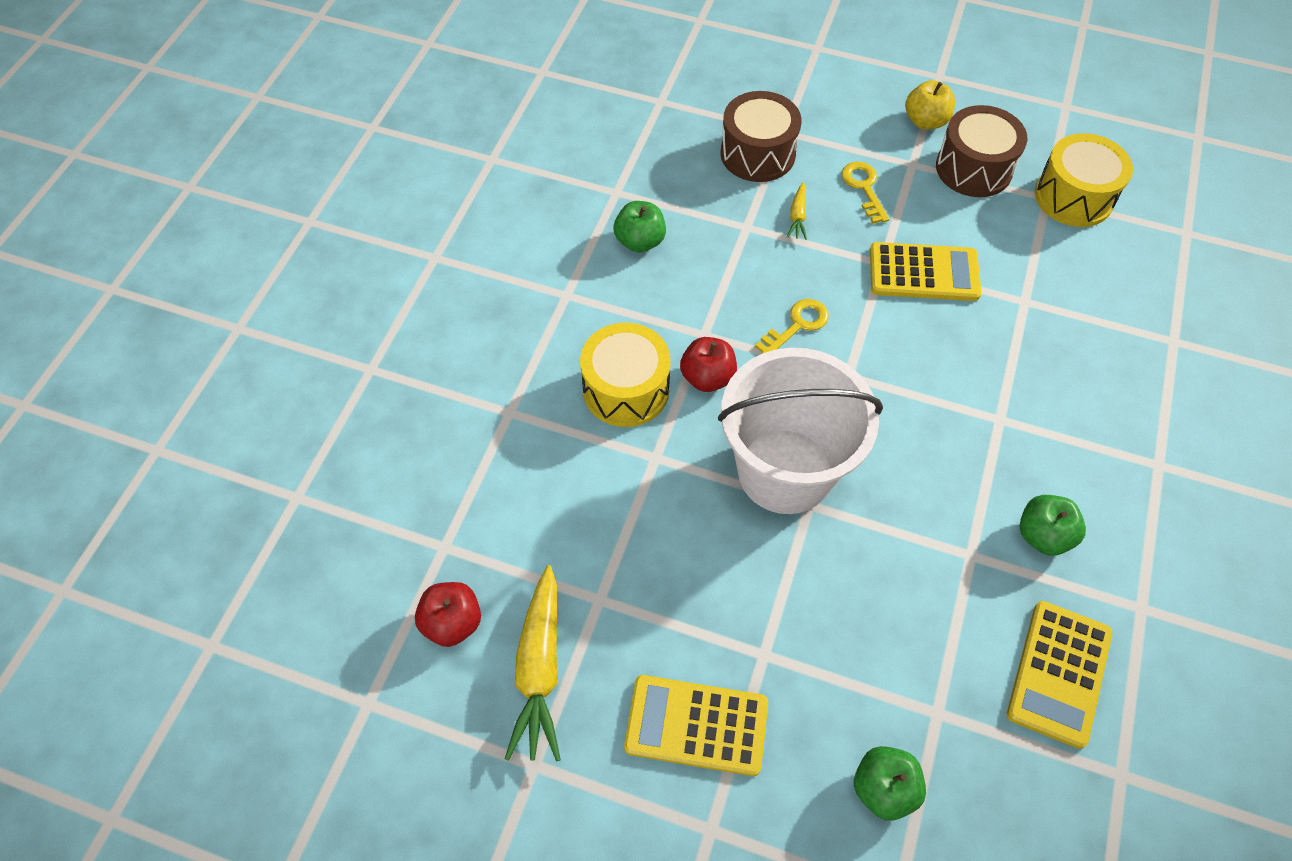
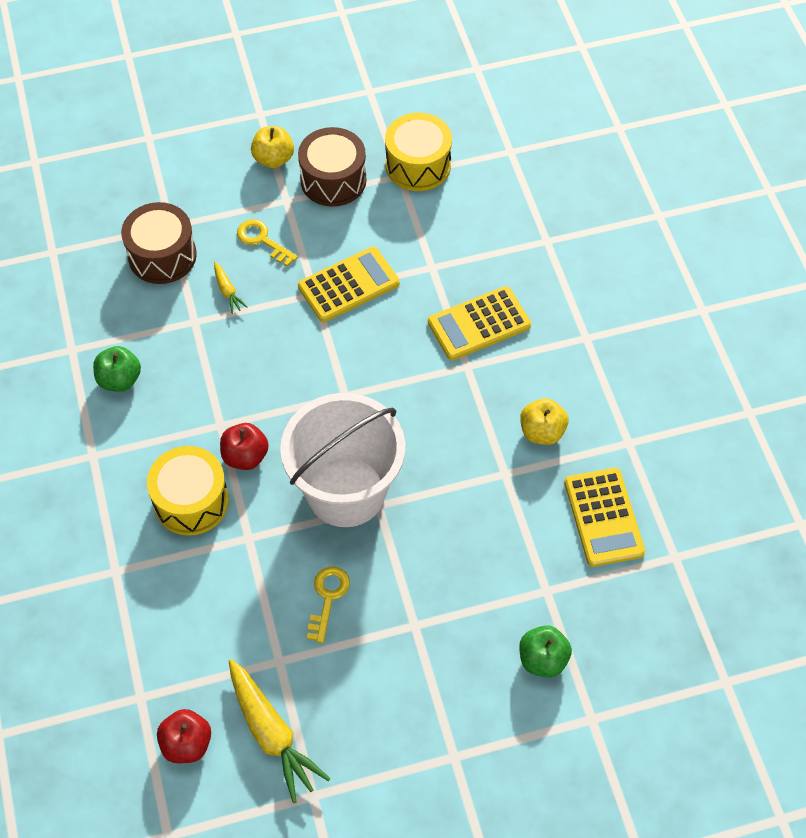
camera: 35 degrees left, 0 degrees up
yellow calculator [624,675,768,776] -> yellow calculator moved to [428,286,531,360]
yellow key [755,299,829,353] -> yellow key moved to [307,567,350,643]
green apple [1020,495,1086,556] -> yellow apple [520,398,568,445]

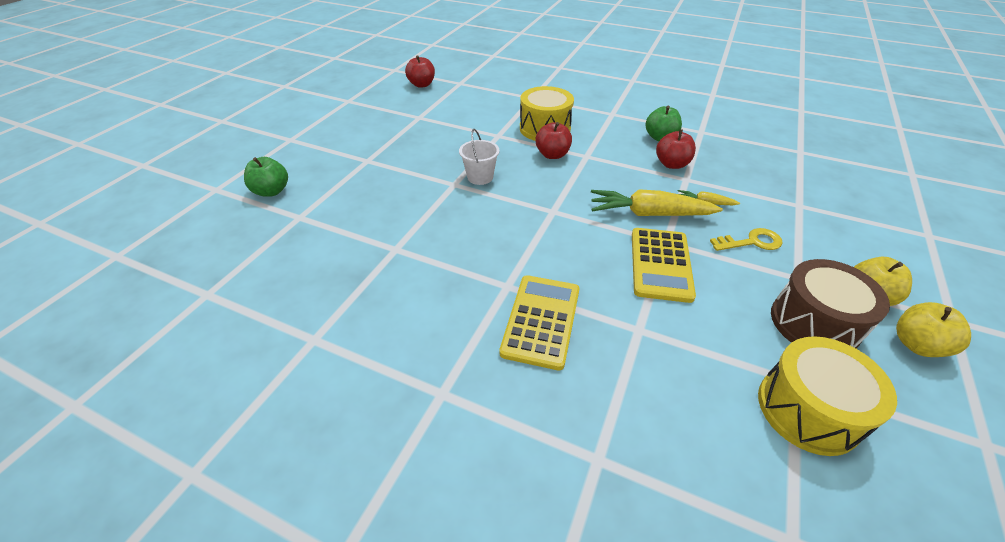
camera: 130 degrees right, 15 degrees down
brown drum [121,202,197,284] -> none
yellow carrot [229,659,331,803] -> yellow carrot moved to [591,190,723,216]
white bucket [280,393,405,527] -> white bucket [459,129,500,185], size x0.42
yellow key [307,567,350,643] -> none
yellow apple [520,398,568,445] -> yellow apple moved to [896,302,971,357]
yellow calculator [564,468,645,567] -> none
none -> red apple [656,129,696,169]

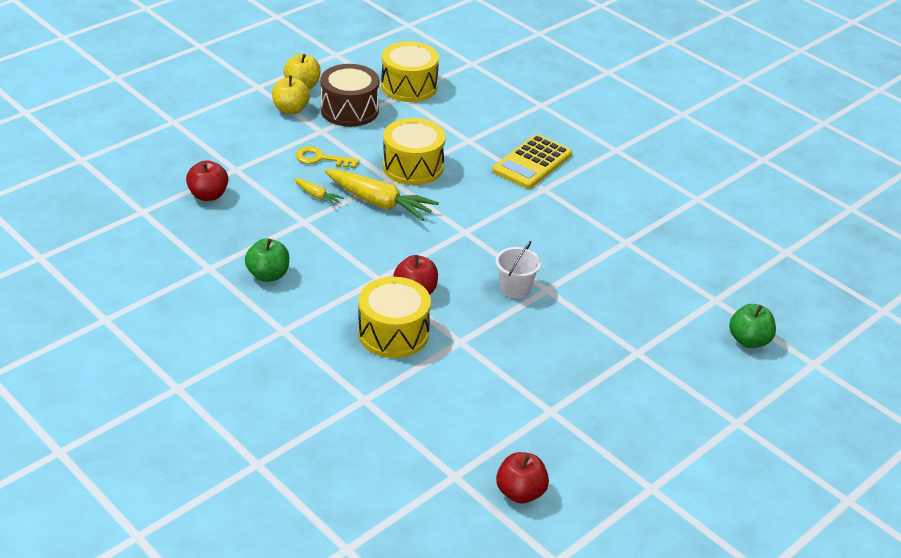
camera: 160 degrees left, 5 degrees down
yellow calculator [632,228,696,303] -> yellow drum [383,118,445,185]
red apple [656,129,696,169] -> red apple moved to [186,160,228,201]

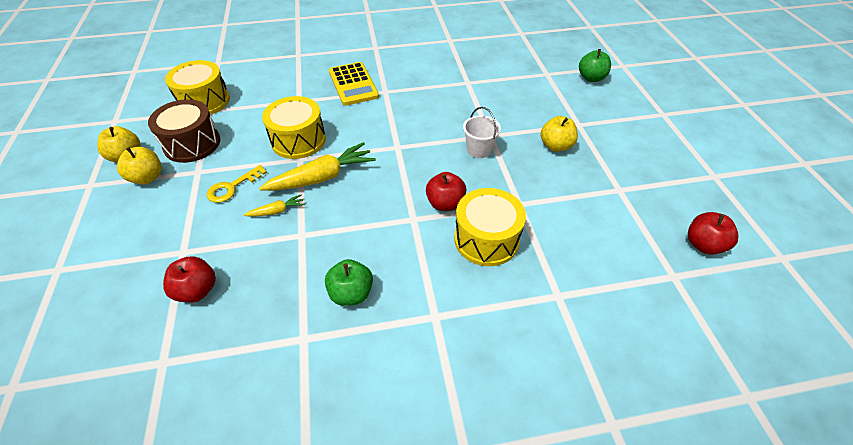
camera: 55 degrees left, 10 degrees up
none -> yellow apple [540,116,578,152]

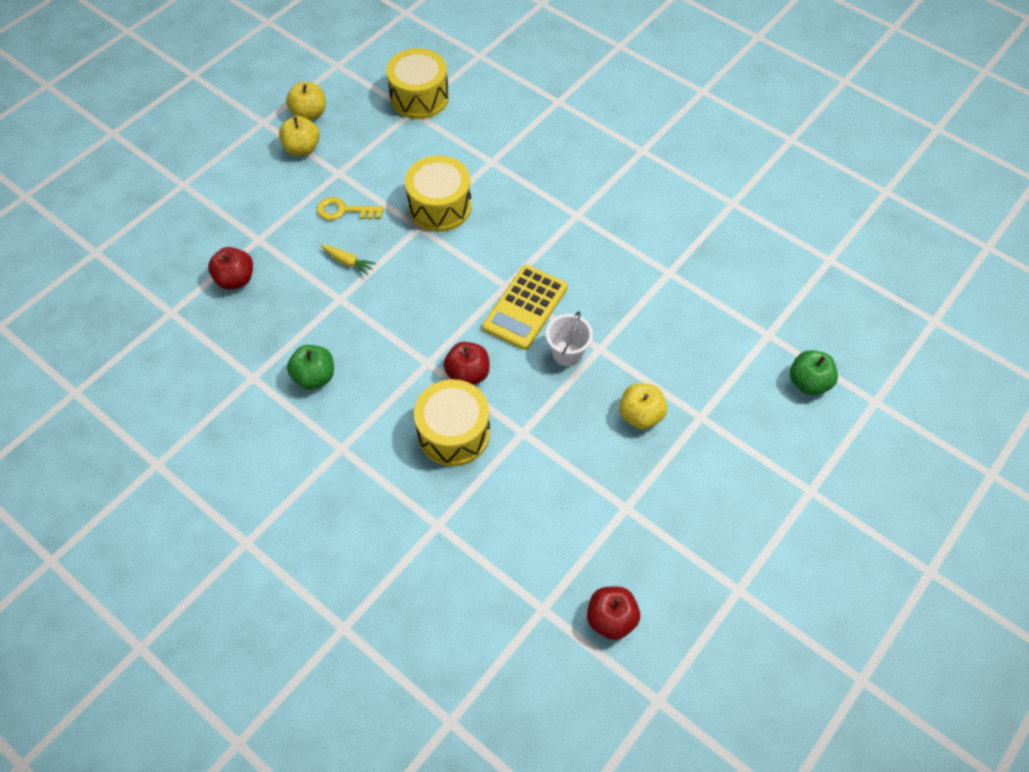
camera: 50 degrees right, 10 degrees up
brown drum [148,99,221,163] -> none
yellow carrot [259,142,376,191] -> none
yellow calculator [329,62,379,106] -> yellow calculator moved to [482,265,568,350]

